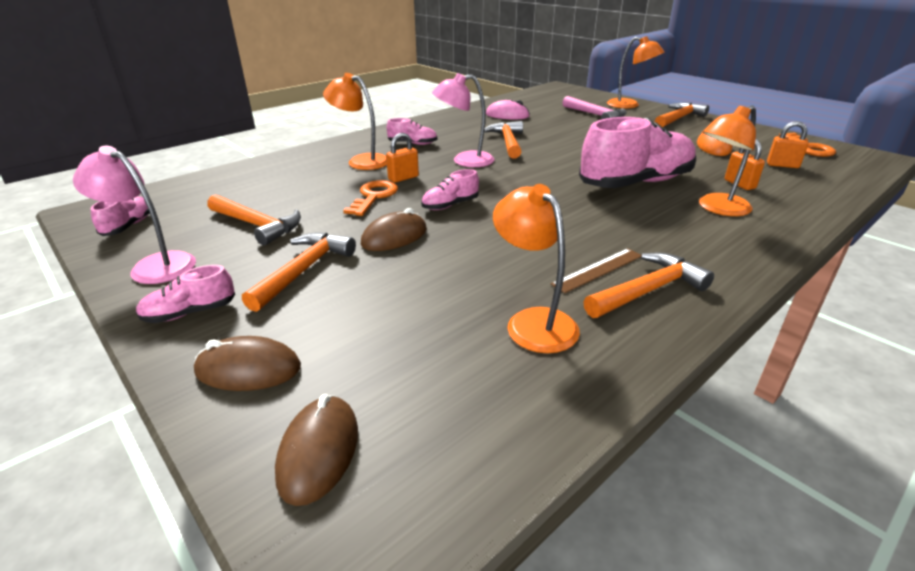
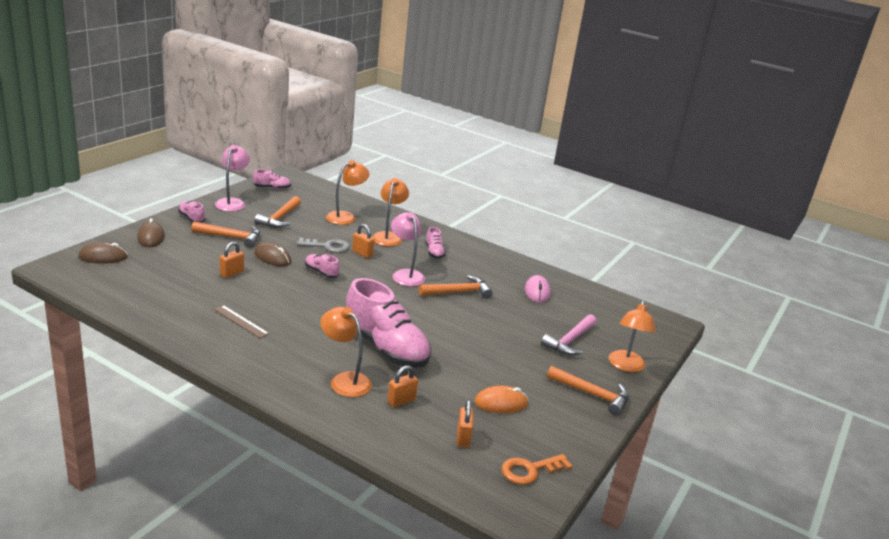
camera: 70 degrees right, 5 degrees down
orange key [343,180,398,216] -> grey key [297,238,350,253]
orange lamp [493,184,580,353] -> orange lamp moved to [326,160,370,225]
orange hammer [583,253,714,318] -> none
none -> orange padlock [220,242,244,278]

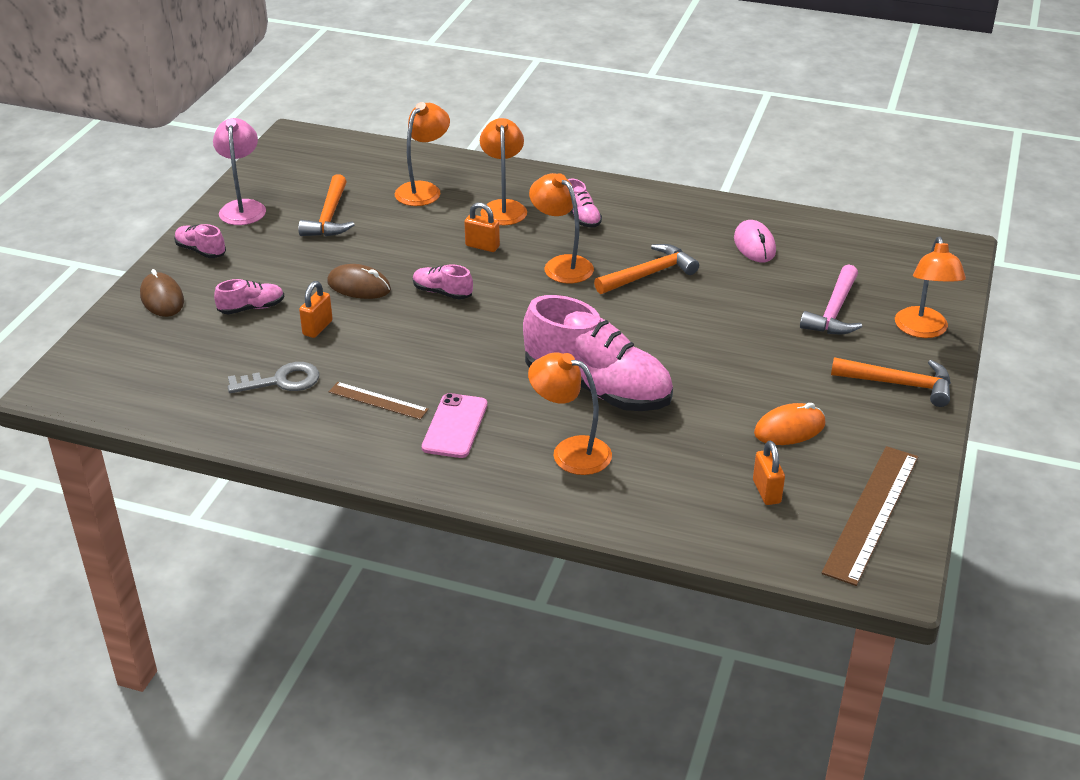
camera: 10 degrees left, 10 degrees up
brown mouse [78,242,128,264] -> none
orange hammer [191,221,260,248] -> none
pink shoe [253,170,291,189] -> pink shoe moved to [214,279,284,314]
grey key [297,238,350,253] -> grey key moved to [228,362,319,393]
orange padlock [387,365,418,407] -> none
pink lamp [391,212,425,287] -> orange lamp [529,173,594,284]
orange key [501,454,572,485] -> brown ruler [821,446,918,586]
none -> pink phone [422,393,487,458]

